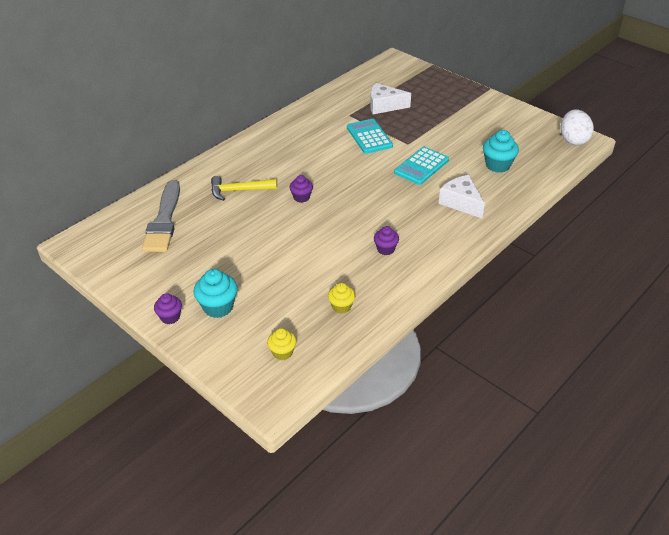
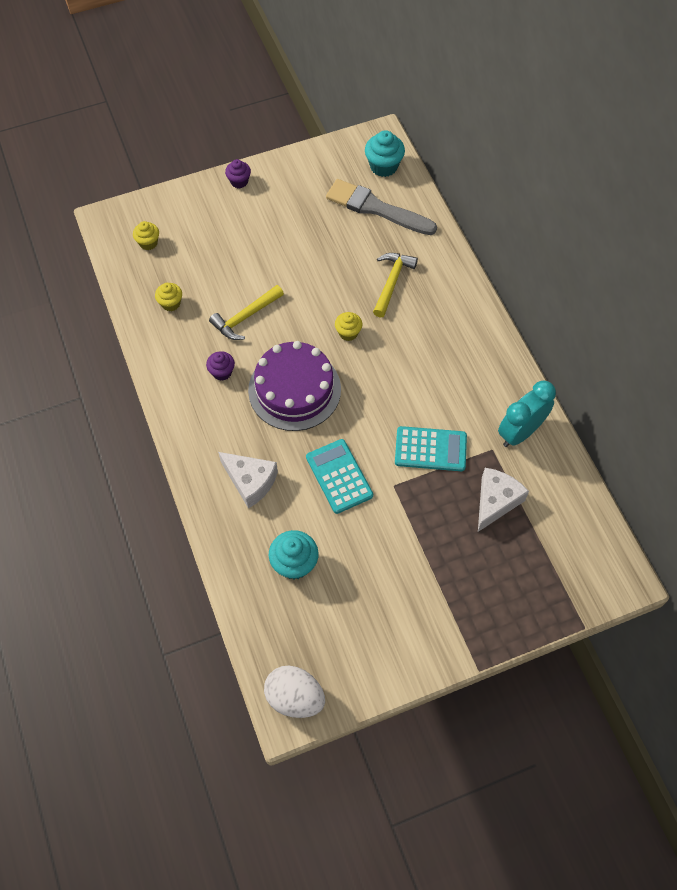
camera: 115 degrees right, 20 degrees up
turquoise cupcake [194,269,237,318] -> turquoise cupcake moved to [365,130,405,177]
purple cupcake [290,175,313,203] -> yellow cupcake [335,312,362,341]
white cheese [439,175,485,218] -> white cheese turned 45 degrees clockwise [218,452,278,509]
none -> yellow hammer [209,285,284,340]
none -> purple cake [248,341,341,431]
none -> turquoise clock [498,380,556,447]

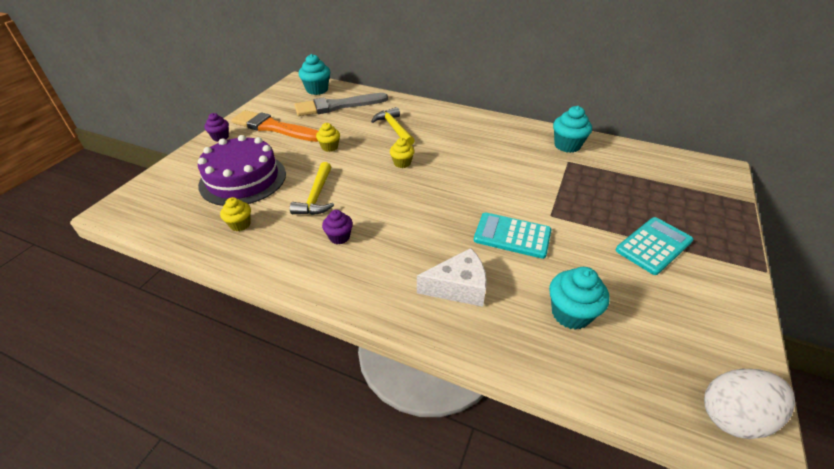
camera: 45 degrees left, 20 degrees down
yellow cupcake [133,221,159,250] -> yellow cupcake moved to [316,123,340,152]
purple cake [248,341,341,431] -> purple cake moved to [198,135,286,206]
turquoise calculator [395,426,467,471] -> turquoise calculator moved to [616,217,694,275]
white cheese [478,468,529,532] -> none
turquoise clock [498,380,556,447] -> turquoise cupcake [553,106,592,153]
none -> orange brush [231,110,318,142]

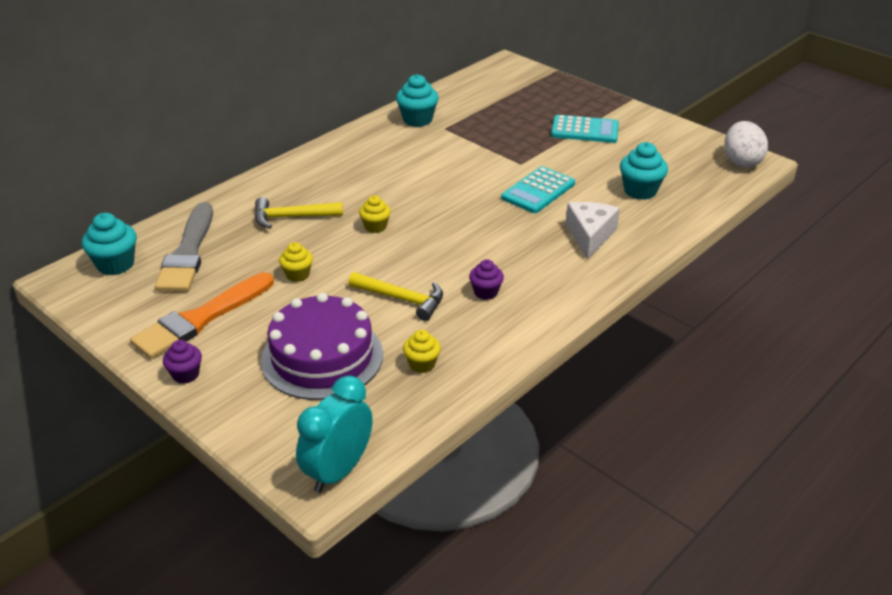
camera: 70 degrees left, 5 degrees down
turquoise calculator [616,217,694,275] -> turquoise calculator turned 120 degrees clockwise [551,115,619,143]
none -> turquoise clock [296,376,373,493]

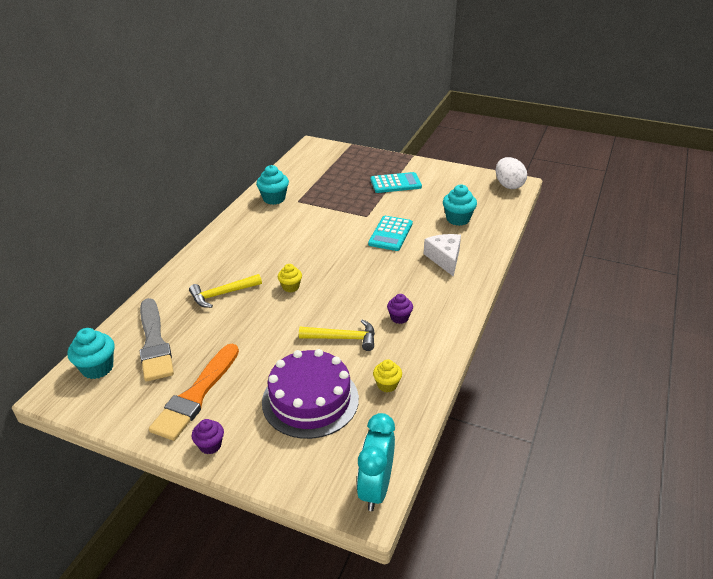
camera: 20 degrees left, 0 degrees up
yellow cupcake [279,242,313,282] -> none

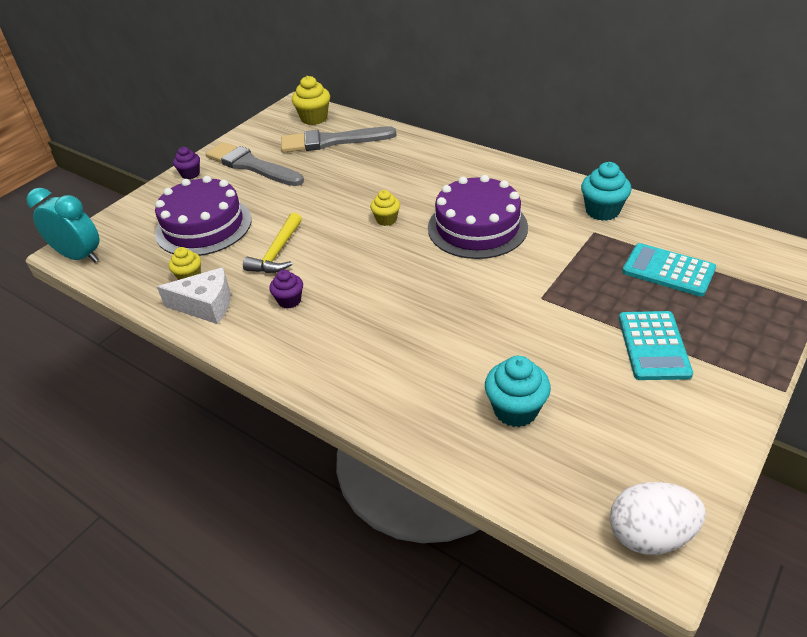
camera: 105 degrees right, 5 degrees up
turquoise cupcake [67,328,115,379] -> yellow cupcake [292,76,330,125]
orange brush [149,344,239,441] -> grey brush [205,142,304,186]
yellow hammer [189,274,262,308] -> none
turquoise calculator [368,216,413,251] -> turquoise calculator moved to [622,243,716,297]
white cheese [424,234,461,277] -> white cheese moved to [157,267,231,324]
none -> purple cake [428,175,528,259]

